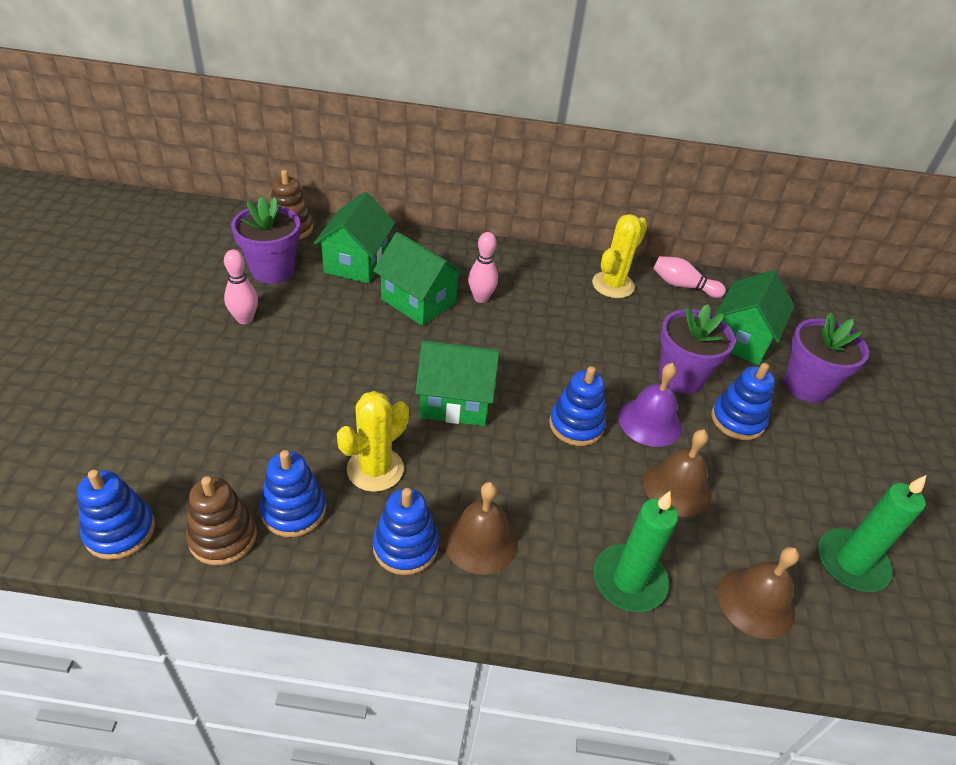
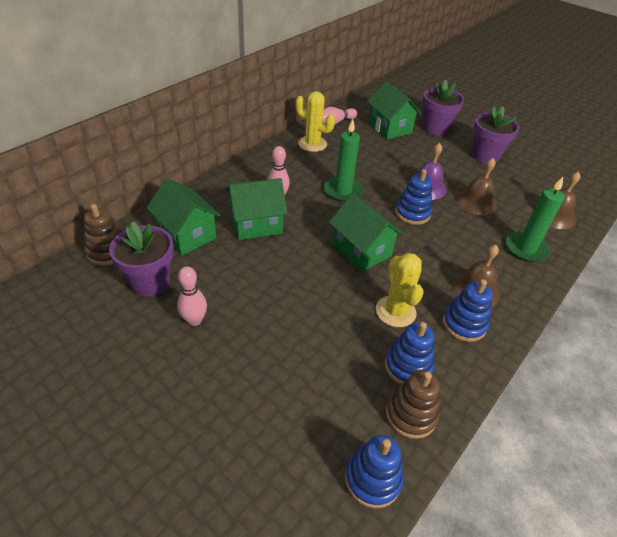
camera: 55 degrees left, 0 degrees up
green house [415,341,500,426] -> green house turned 75 degrees counterclockwise [329,194,403,272]
yellow cactus [592,214,648,298] -> yellow cactus turned 45 degrees counterclockwise [295,91,335,152]
purple flower pot [658,304,735,394] -> purple flower pot moved to [472,106,520,164]
blue stacking toy [711,363,775,440] -> none
green candle [818,475,926,592] -> green candle moved to [324,119,363,202]

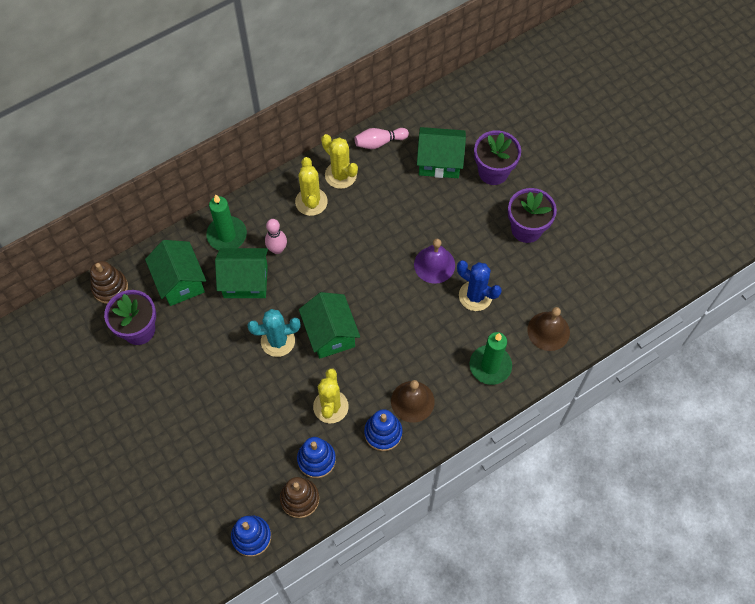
camera: 20 degrees right, 20 degrees up
pink bowling pin [177,266,207,326] -> none
green candle [324,119,363,202] -> green candle moved to [206,194,247,250]
green house [367,81,421,139] -> green house turned 75 degrees counterclockwise [417,127,466,178]
blue stacking toy [395,169,432,225] -> none
brown bell [456,158,497,215] -> blue cactus [457,260,502,311]
none -> turquoise cactus [248,309,301,357]
none -> yellow cactus [295,157,328,216]

